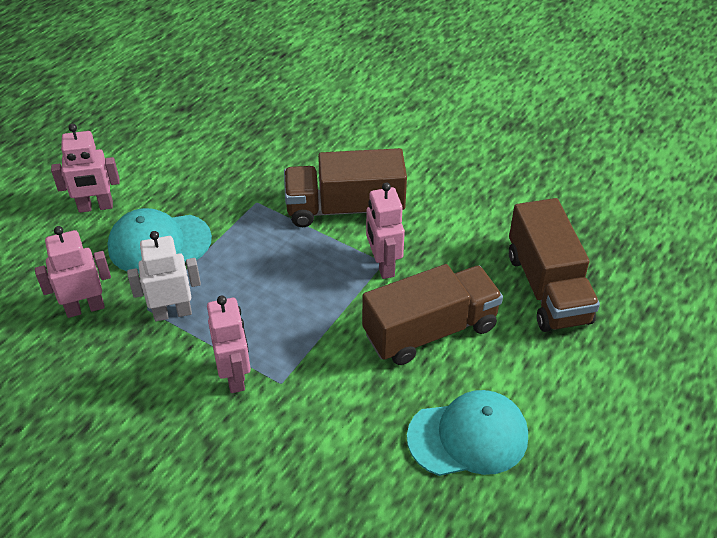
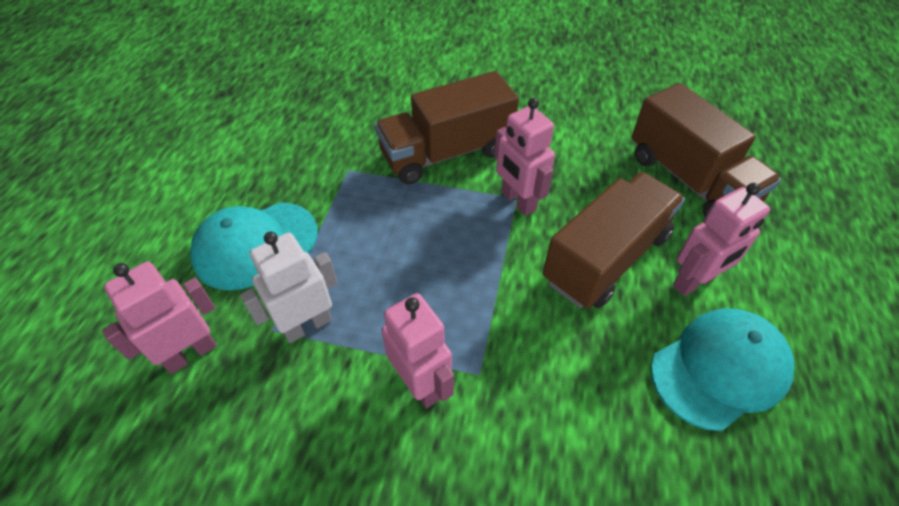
camera: 20 degrees left, 5 degrees up
pink robot [51,124,120,213] -> pink robot moved to [673,183,770,296]

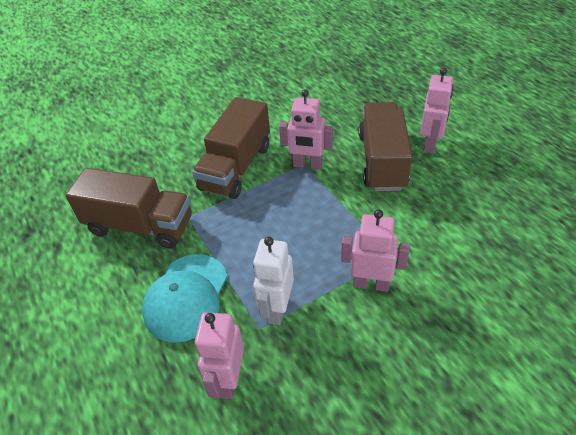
camera: 40 degrees left, 5 degrees down
brown truck [631,83,781,217] -> brown truck moved to [66,168,192,249]
turquoise cap [651,308,794,431] -> none

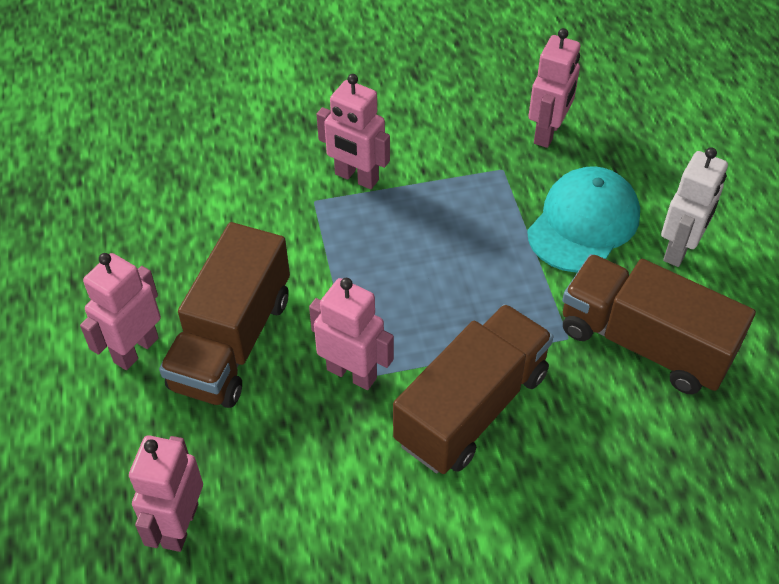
camera: 165 degrees left, 5 degrees up
white robot [253,237,294,325] -> white robot moved to [661,147,728,267]
none -> pink robot [129,435,203,552]

